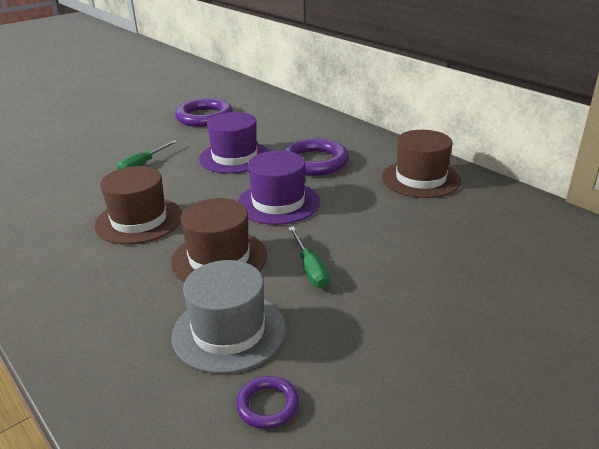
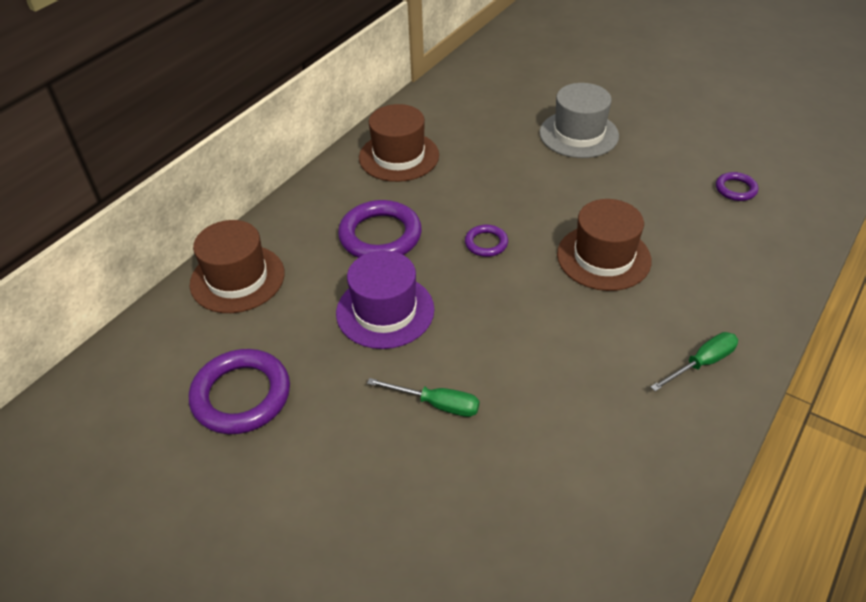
camera: 105 degrees left, 15 degrees up
brown hat [95,166,182,245] -> brown hat moved to [190,220,285,313]
grey hat [171,260,286,374] -> grey hat moved to [539,83,619,158]
purple hat [238,151,320,225] -> purple ring [465,224,508,257]
green screwdriver [288,227,330,288] -> green screwdriver moved to [651,332,738,391]

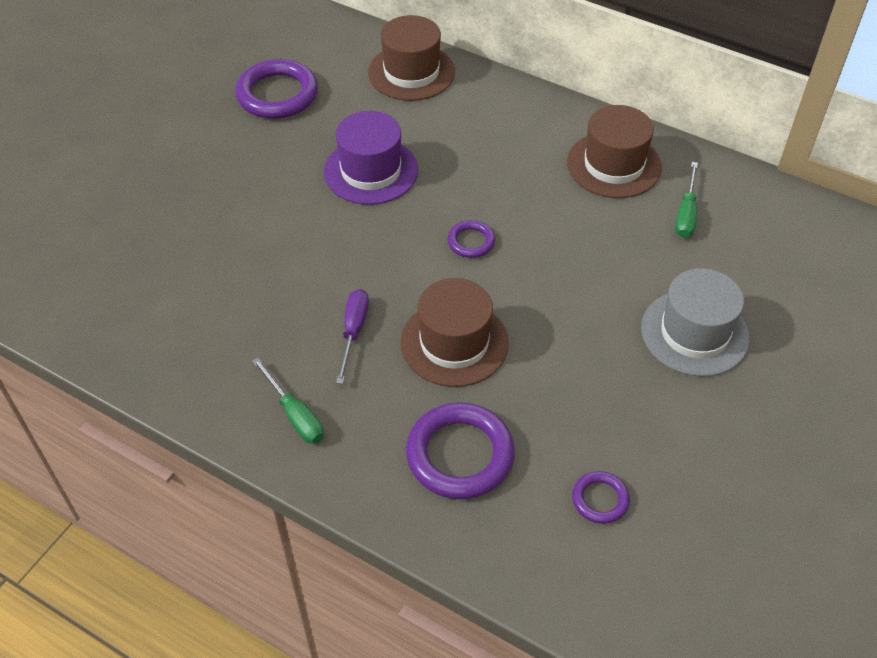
camera: 85 degrees right, 5 degrees up
purple ring [338,200,422,258] -> purple ring moved to [406,402,515,499]
green screwdriver [367,378,479,417] -> green screwdriver moved to [675,162,698,238]
none -> purple screwdriver [336,289,369,384]

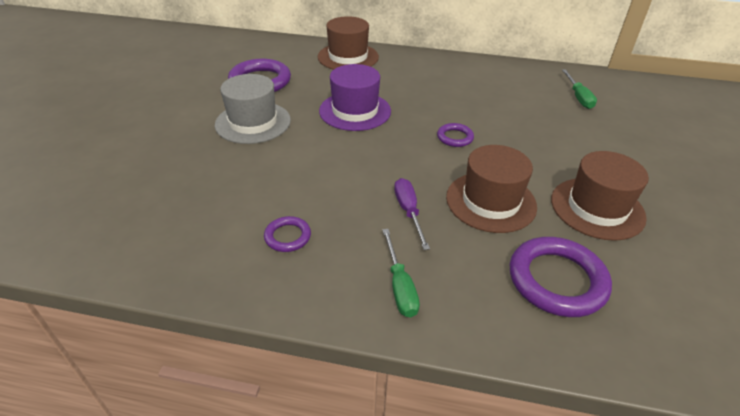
camera: 20 degrees left, 10 degrees down
green screwdriver [252,358,324,444] -> green screwdriver turned 45 degrees clockwise [382,229,420,317]
brown hat [567,105,662,198] -> brown hat moved to [551,151,649,241]
purple ring [572,471,630,524] -> purple ring moved to [264,216,311,252]
grey hat [641,268,750,377] -> grey hat moved to [215,74,291,144]

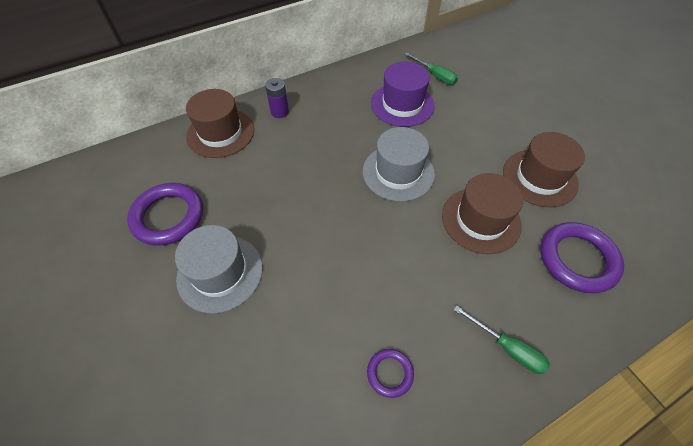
camera: 40 degrees left, 15 degrees up
purple hat [319,64,391,131] -> purple hat moved to [371,62,435,127]
purple screwdriver [394,178,430,250] -> none
purple ring [437,123,474,147] -> grey hat [363,127,435,202]
none -> purple battery [265,78,289,118]

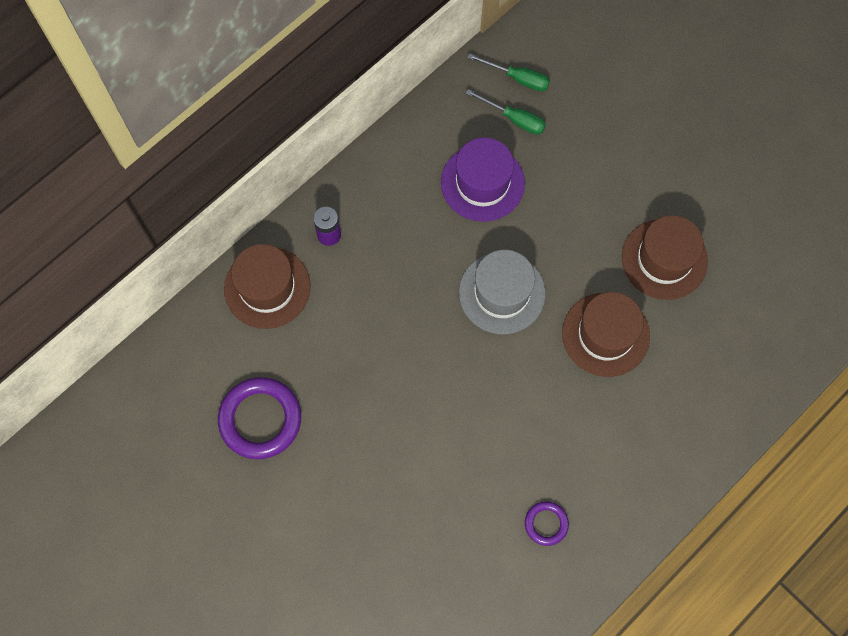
camera: 15 degrees left, 15 degrees up
grey hat [175,225,263,314] -> none
green screwdriver [454,305,550,374] -> green screwdriver moved to [467,53,550,91]
purple ring [540,222,624,293] -> none

